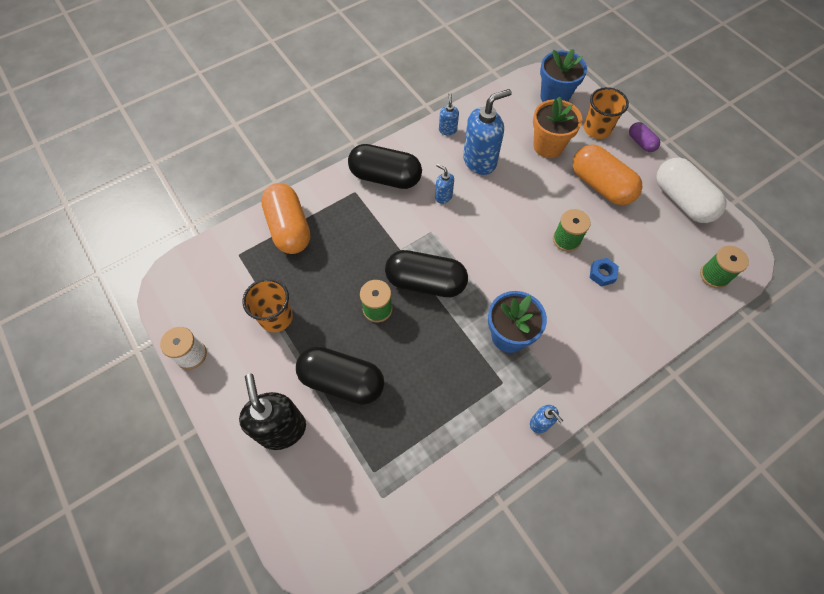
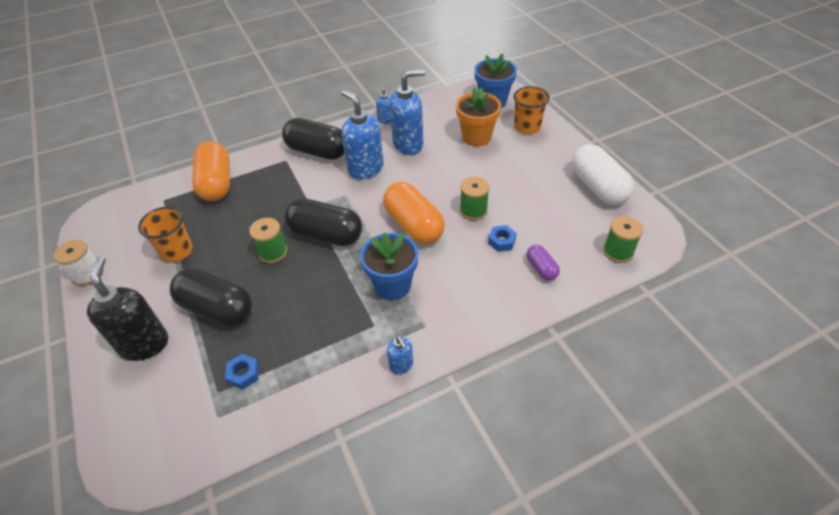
camera: 10 degrees right, 15 degrees down
blue soap dispenser [435,164,454,204] -> blue soap dispenser [341,90,384,180], size x2.04
orange capsule [573,144,642,205] -> orange capsule moved to [383,182,445,244]
purple capsule [629,122,660,152] -> purple capsule moved to [527,245,560,281]
none -> blue nut [225,354,259,390]

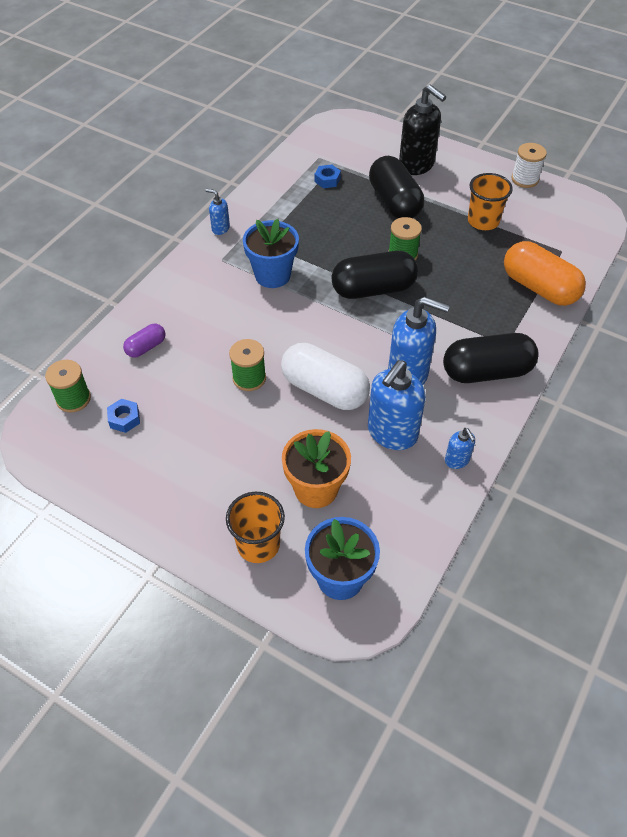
camera: 145 degrees right, 5 degrees up
black capsule [170,268,252,327] -> black capsule turned 75 degrees clockwise [369,156,424,219]
orange capsule [383,182,445,244] -> none
blue nut [488,225,517,252] -> blue nut moved to [107,399,140,433]
purple capsule [527,245,560,281] -> purple capsule turned 75 degrees counterclockwise [123,324,166,358]
white capsule [572,144,634,205] -> white capsule moved to [281,343,370,410]

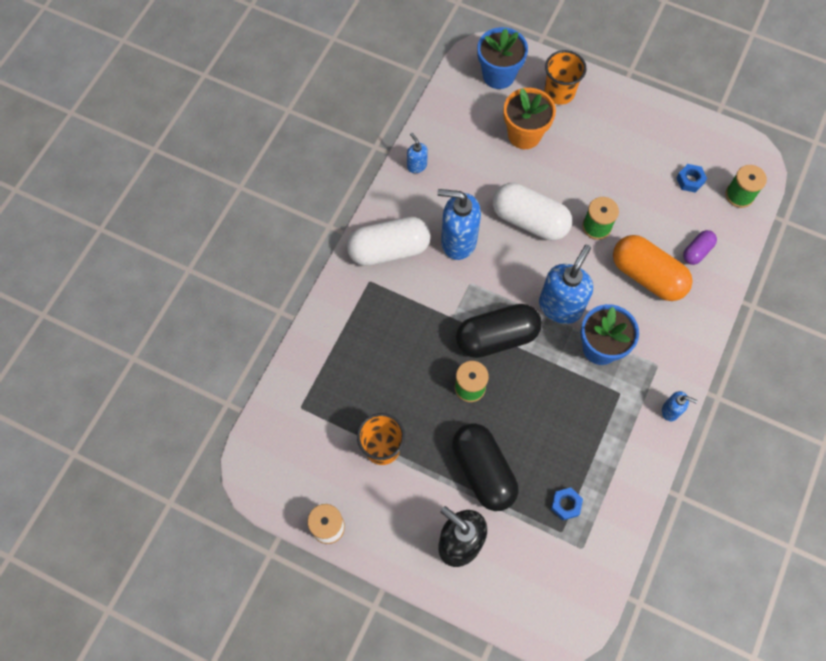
camera: 175 degrees right, 15 degrees up
blue soap dispenser [368,360,426,450] -> blue soap dispenser moved to [539,245,593,324]
black capsule [443,333,539,383] -> white capsule [347,217,431,266]
orange capsule [504,241,586,306] -> orange capsule moved to [613,235,693,301]

